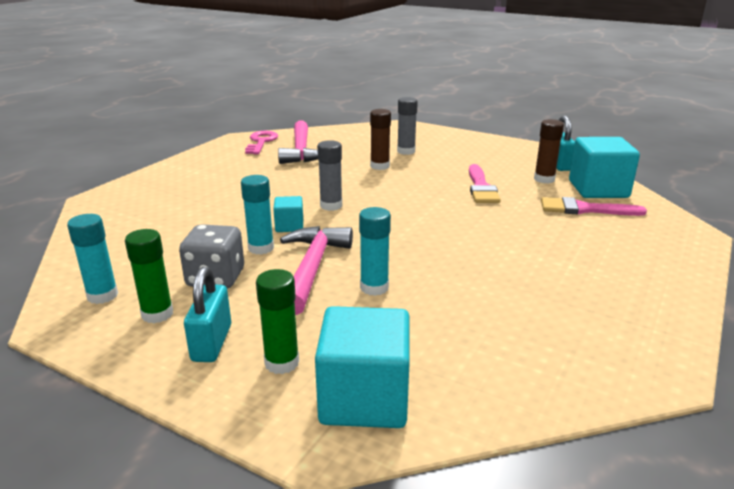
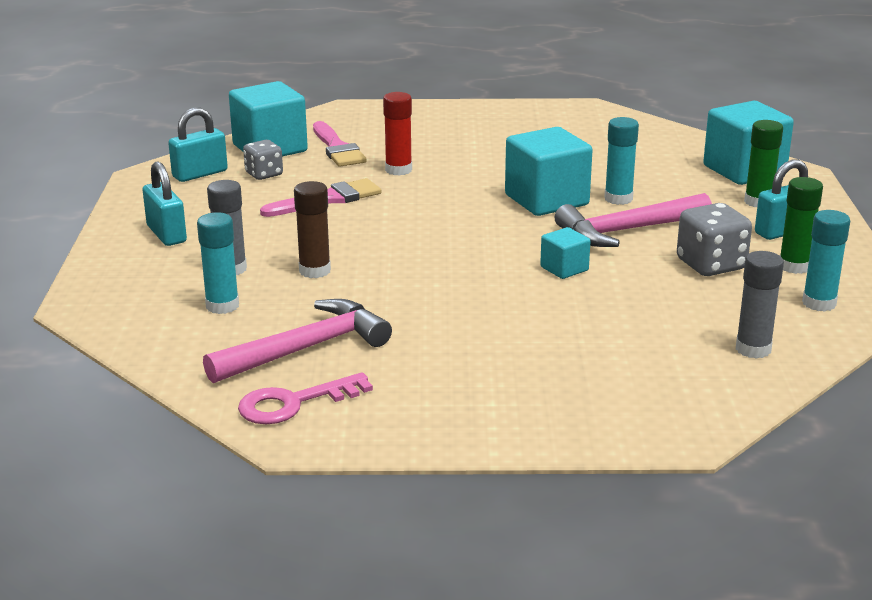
camera: 120 degrees left, 0 degrees up
turquoise glue stick [241,175,274,255] -> turquoise glue stick moved to [197,212,239,314]
grey glue stick [317,140,342,211] -> grey glue stick moved to [736,251,784,359]
brown glue stick [534,119,564,184] -> grey dice [243,140,283,180]
none -> turquoise padlock [142,161,187,246]
none -> red glue stick [383,92,412,176]
none -> turquoise cube [505,127,592,216]

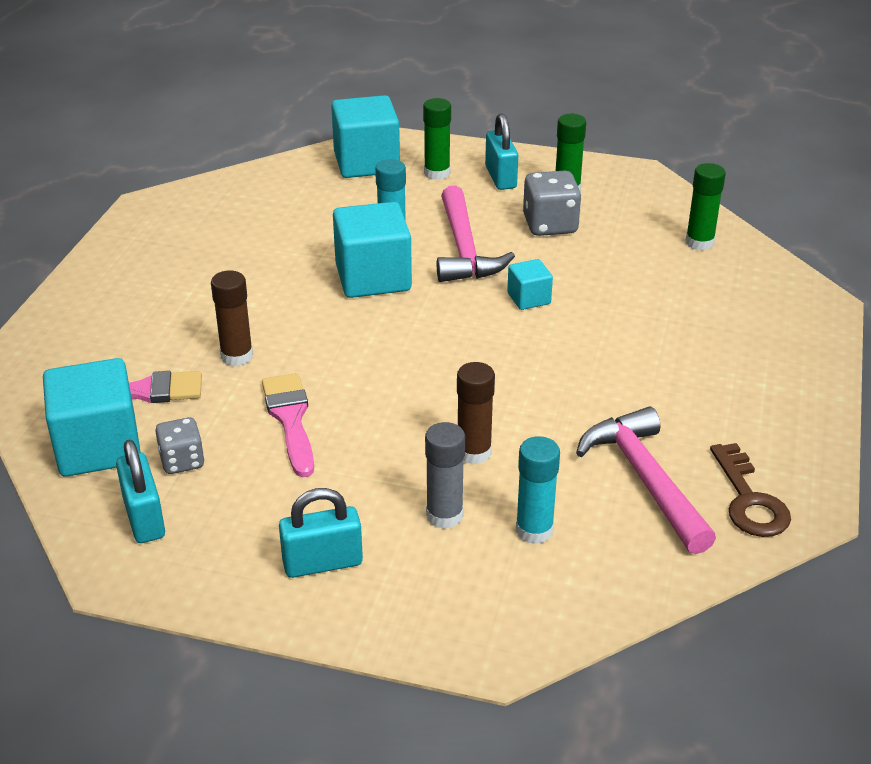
camera: 75 degrees left, 10 degrees up
pink key [238,372,373,424] -> brown key [710,443,791,537]
red glue stick [383,92,412,176] -> brown glue stick [211,271,253,366]
grey glue stick [736,251,784,359] -> green glue stick [685,163,726,251]
turquoise glue stick [802,210,850,312] -> none

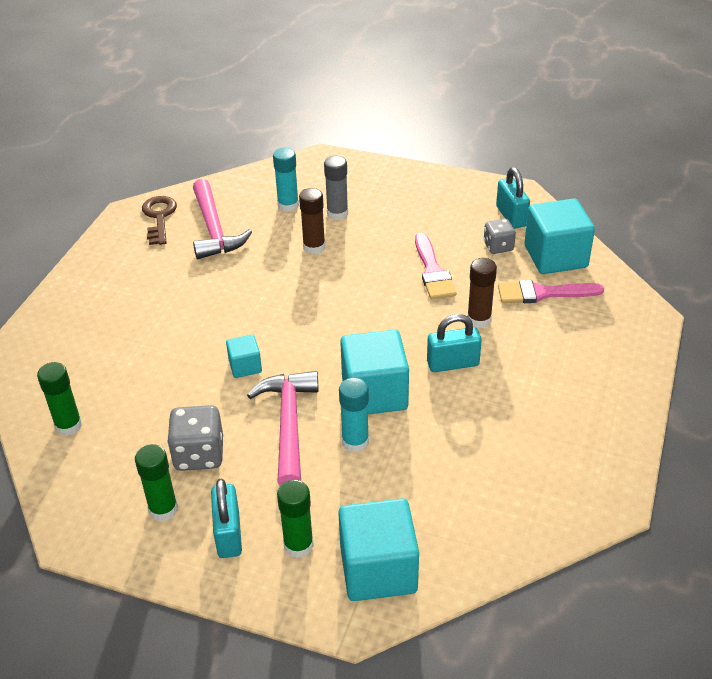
camera: 175 degrees left, 5 degrees up
turquoise padlock [279,488,363,578] -> turquoise padlock moved to [427,314,482,372]

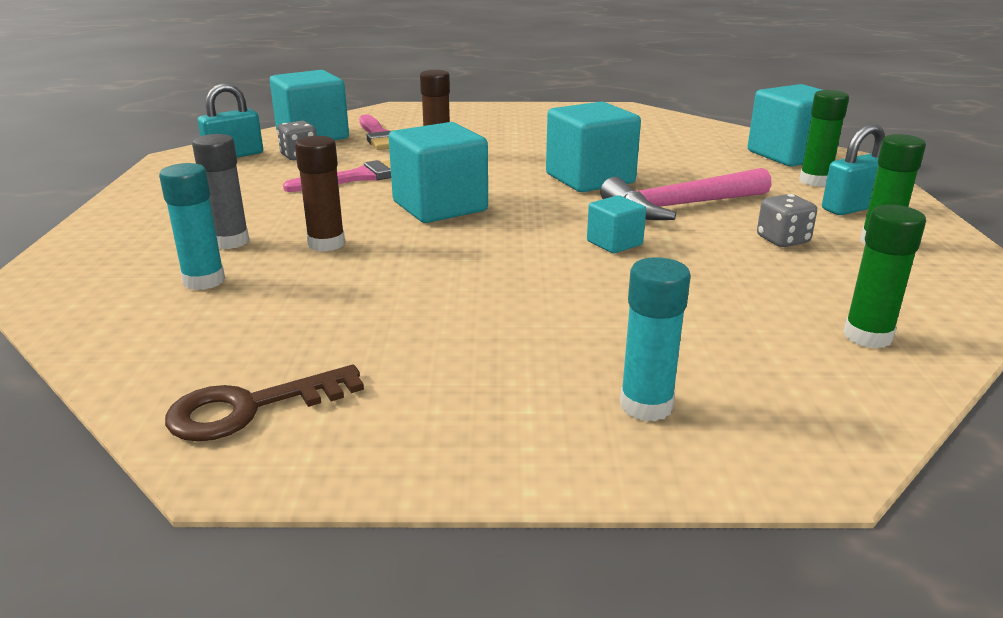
camera: 110 degrees left, 15 degrees down
grey dice [167,405,223,471] -> grey dice [757,194,817,247], size x0.64
pink hammer [193,179,252,259] -> none
turquoise glue stick [339,378,369,453] -> turquoise glue stick moved to [620,257,691,421]
turquoise padlock [427,314,482,372] -> none
none -> turquoise cube [388,122,488,223]

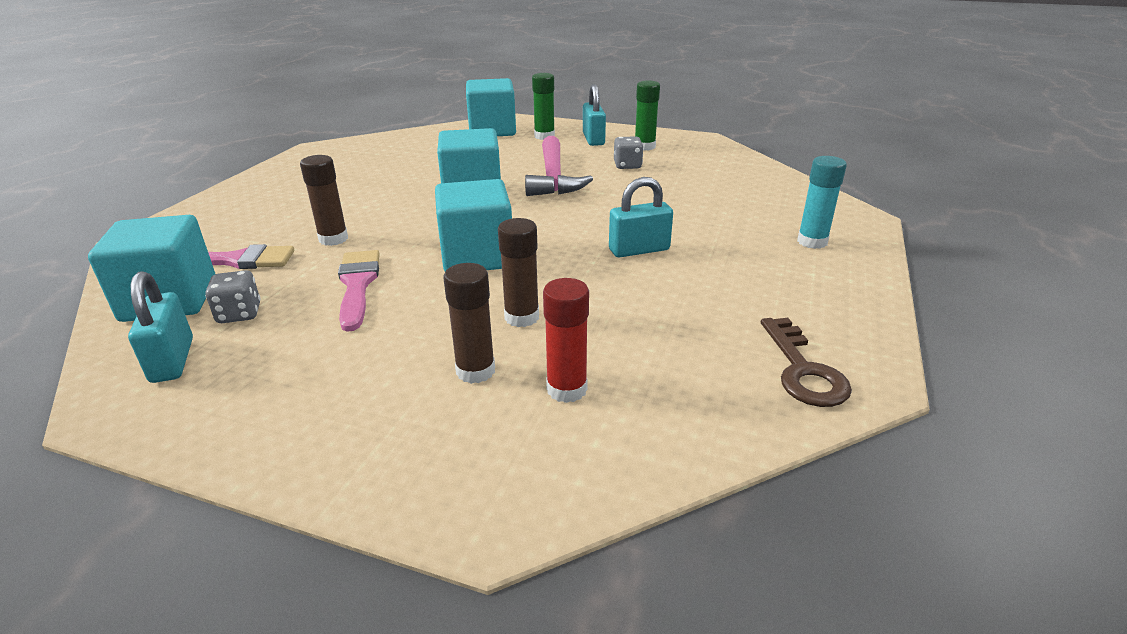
camera: 70 degrees left, 5 degrees up
turquoise glue stick [159,163,225,290] -> red glue stick [543,278,589,403]
grey glue stick [192,134,249,249] -> brown glue stick [443,263,495,384]
turquoise cube [587,195,646,253] -> none
green glue stick [843,205,926,348] -> none
none -> turquoise padlock [609,177,673,258]

